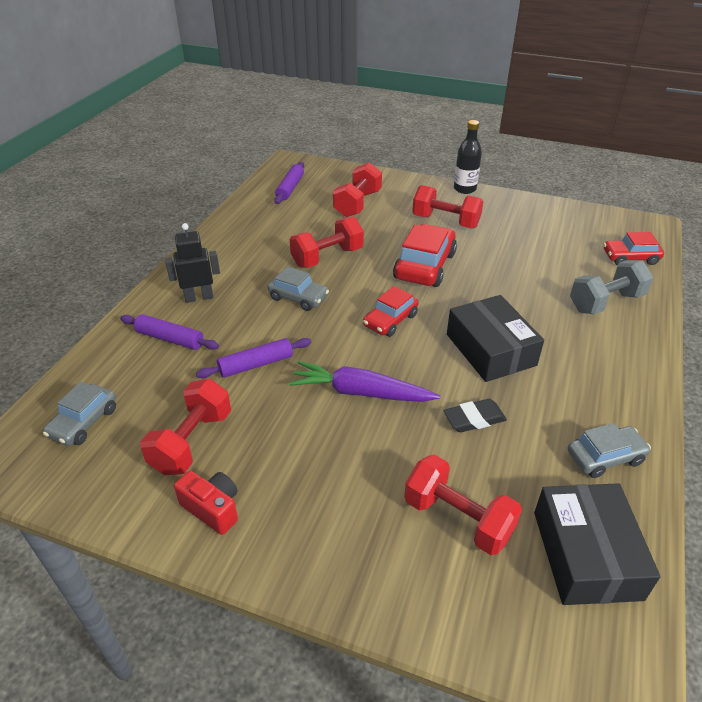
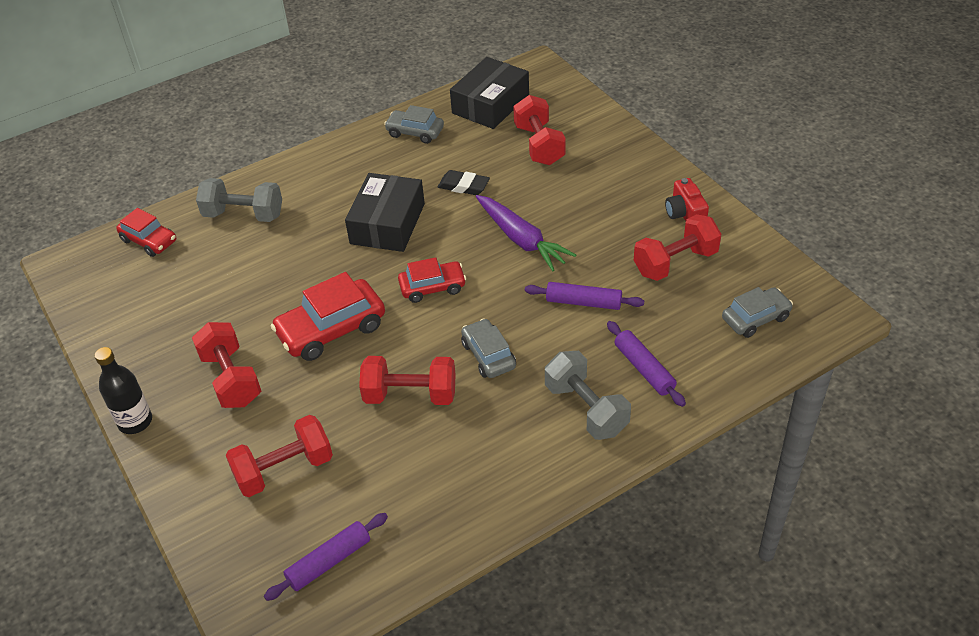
camera: 140 degrees left, 5 degrees up
black robot [165,223,220,303] -> grey dumbbell [545,351,631,440]

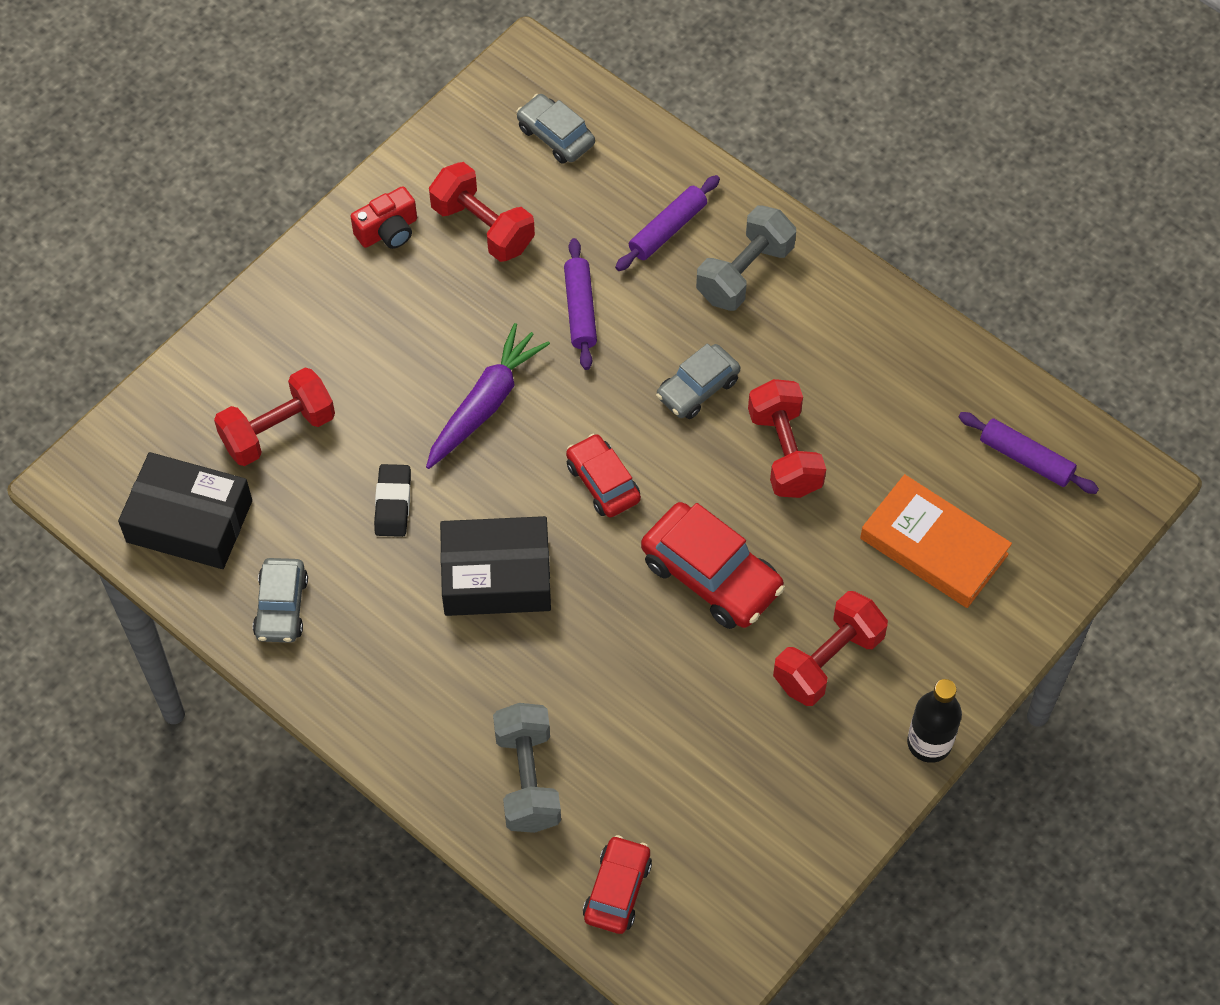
camera: 110 degrees left, 15 degrees up
red dumbbell [226,415,333,497] -> orange book [860,474,1012,608]

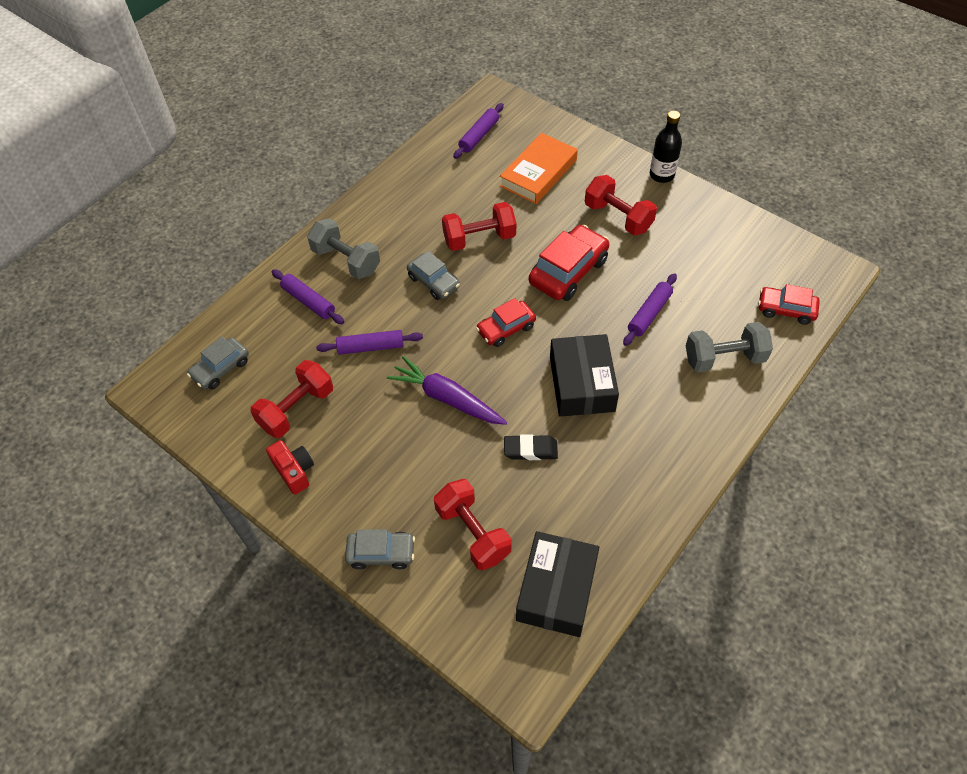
camera: 90 degrees left, 5 degrees down
grey car [253,558,308,643] -> grey car moved to [345,529,415,570]
none -> purple rolling pin [623,273,677,346]

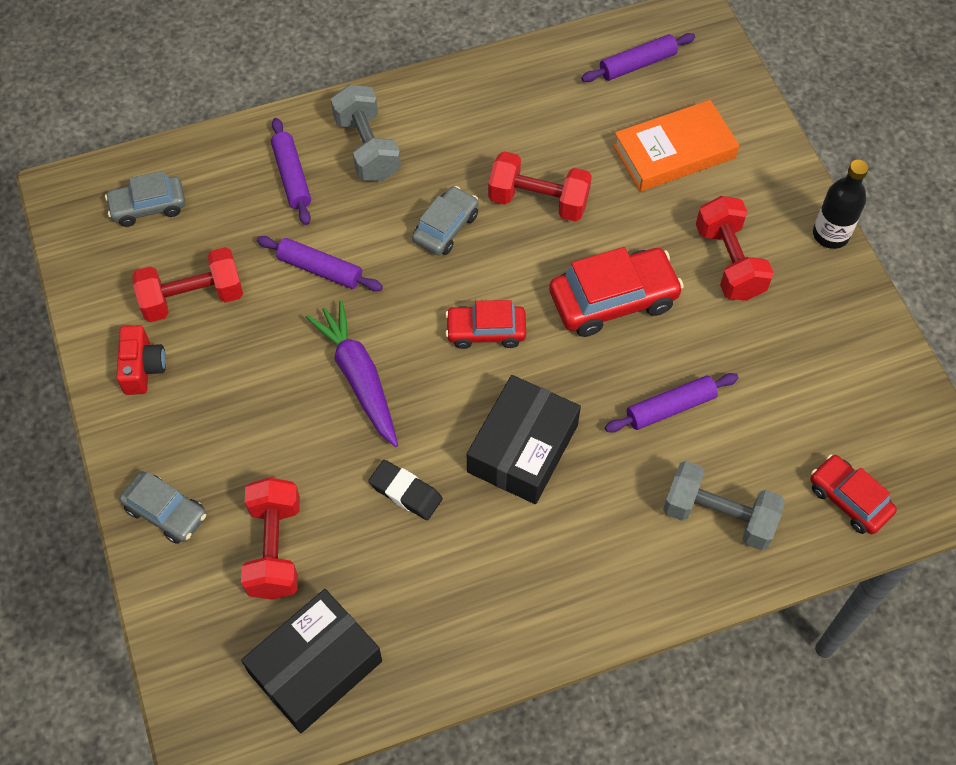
camera: 30 degrees right, 5 degrees up
grey car [407,251,460,300] -> grey car turned 135 degrees counterclockwise [412,186,479,255]

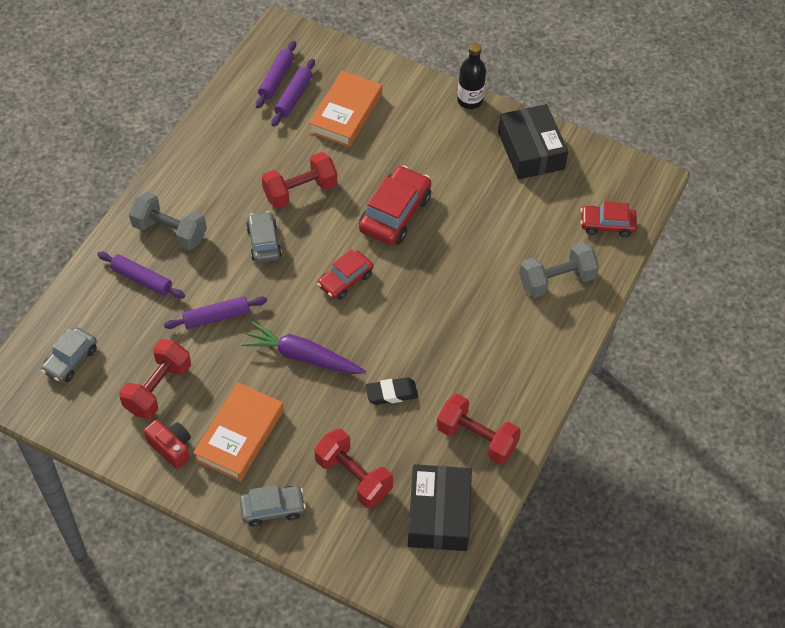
camera: 45 degrees left, 5 degrees down
black box [467,375,581,504] -> black box moved to [498,104,568,180]
purple rolling pin [605,373,739,432] -> purple rolling pin moved to [271,59,315,127]
red dumbbell [696,196,774,301] -> red dumbbell moved to [437,394,521,465]
none -> orange book [193,382,284,482]

